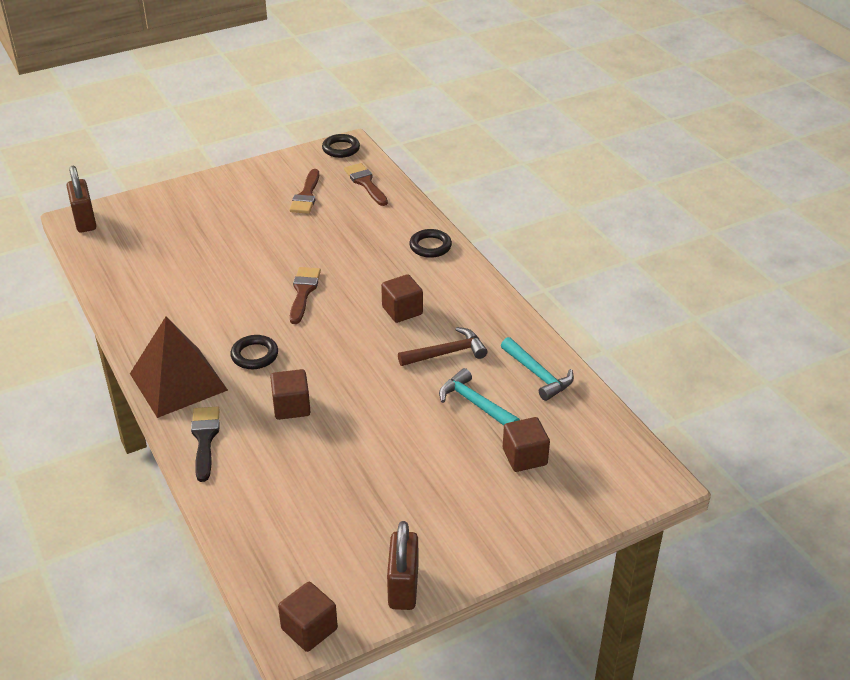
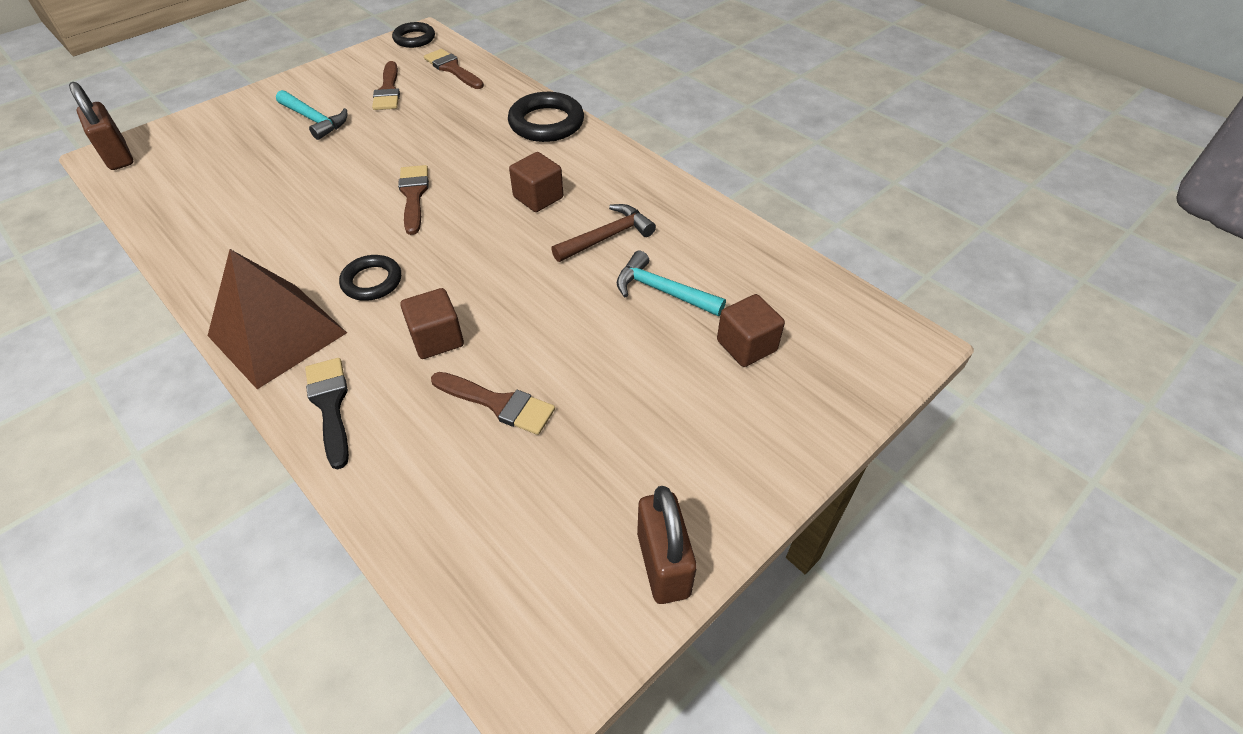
camera: 15 degrees left, 10 degrees up
brown cube [278,582,338,652] -> none
black ring [409,229,452,258] -> black ring [508,92,584,142], size x1.57
turquoise hammer [501,337,574,401] -> turquoise hammer moved to [276,90,347,140]
none -> brown brush [431,372,555,435]

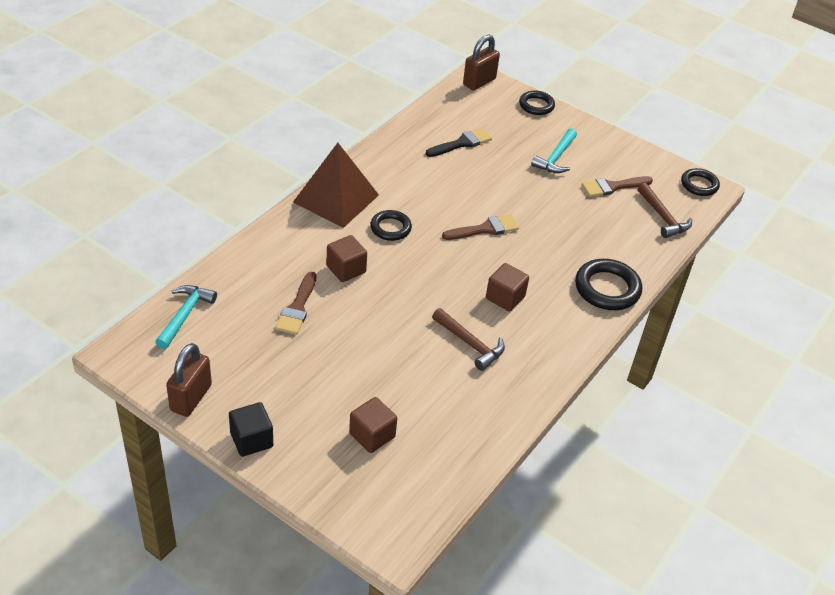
camera: 75 degrees right, 5 degrees down
black brush [305,358,349,470] -> black brush moved to [426,128,492,157]
brown brush [424,49,484,89] -> brown hammer [638,183,692,238]
turquoise hammer [617,250,726,316] -> turquoise hammer moved to [155,285,217,349]
brown padlock [637,486,697,604] -> brown padlock turned 45 degrees counterclockwise [166,343,212,417]
none -> black cube [229,402,273,457]
none -> black ring [519,91,555,115]

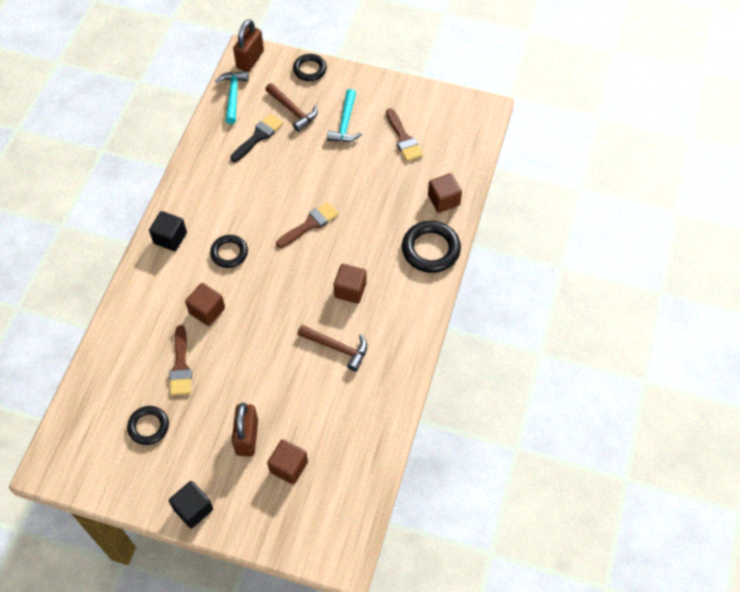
camera: 15 degrees left, 15 degrees up
turquoise hammer [155,285,217,349] -> turquoise hammer moved to [215,71,249,124]
brown padlock [166,343,212,417] -> brown padlock moved to [232,402,258,457]
brown pyramid [293,143,379,228] -> black cube [149,211,187,251]
brown brush [582,176,653,197] -> brown brush turned 75 degrees counterclockwise [386,108,423,161]
brown hammer [638,183,692,238] -> brown hammer moved to [265,83,318,132]
black ring [681,168,720,196] -> black ring moved to [127,406,169,445]
none -> brown cube [428,173,462,213]

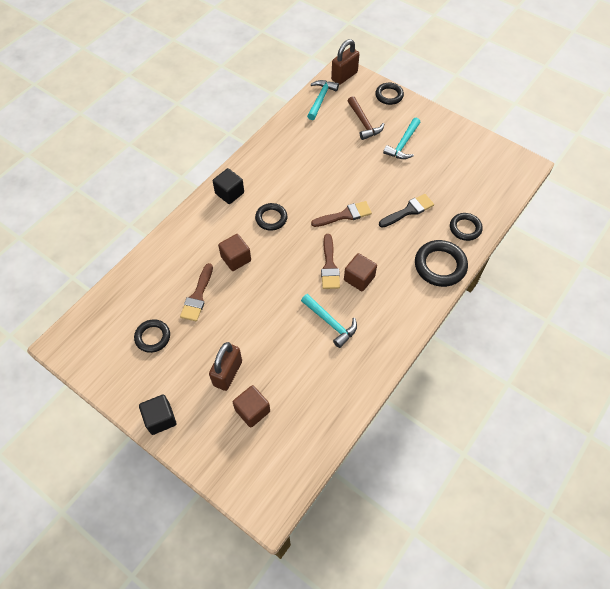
camera: 20 degrees right, 0 degrees up
black brush [230,114,283,162] -> black brush moved to [379,194,434,228]
brown hammer [297,325,367,371] -> turquoise hammer [301,294,357,348]
brown brush [386,108,423,161] -> brown brush moved to [321,234,340,289]
brown cube [428,173,462,213] -> black ring [450,213,483,241]

